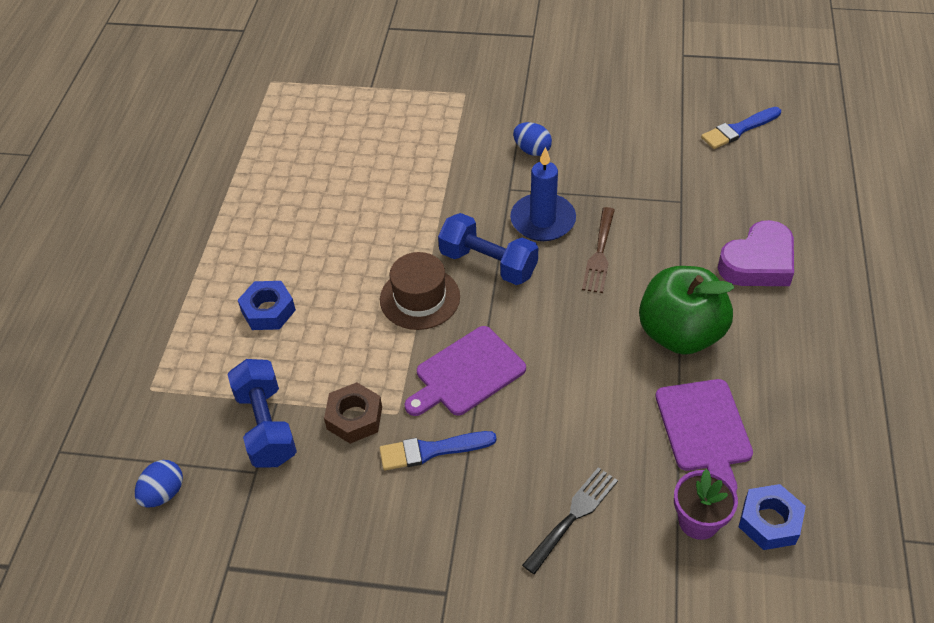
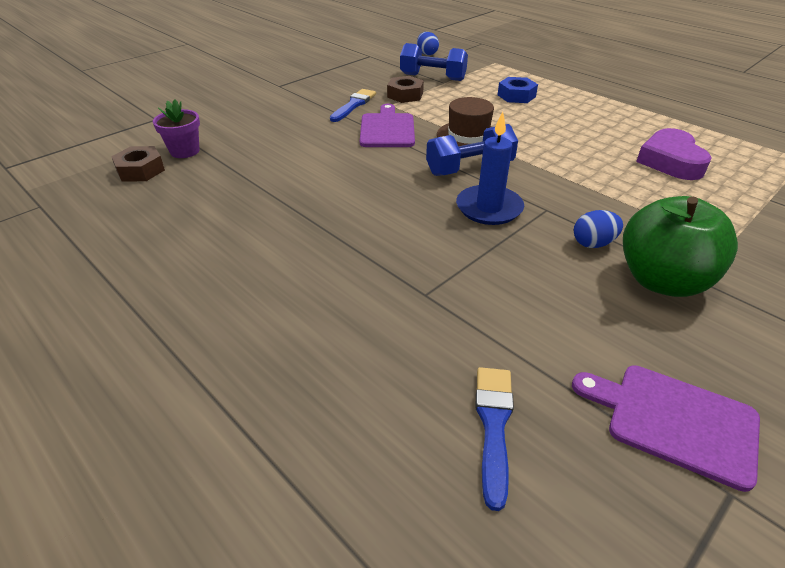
camera: 125 degrees right, 10 degrees down
black fork [522,467,618,574] -> none
brown fork [582,207,615,293] -> none
green apple [639,266,734,355] -> green apple moved to [623,196,738,297]
purple cutting board [655,379,753,491] -> purple cutting board moved to [572,365,760,492]
purple heart [718,220,794,286] -> purple heart moved to [636,128,712,180]
blue nut [739,484,806,550] -> brown nut [111,146,165,182]

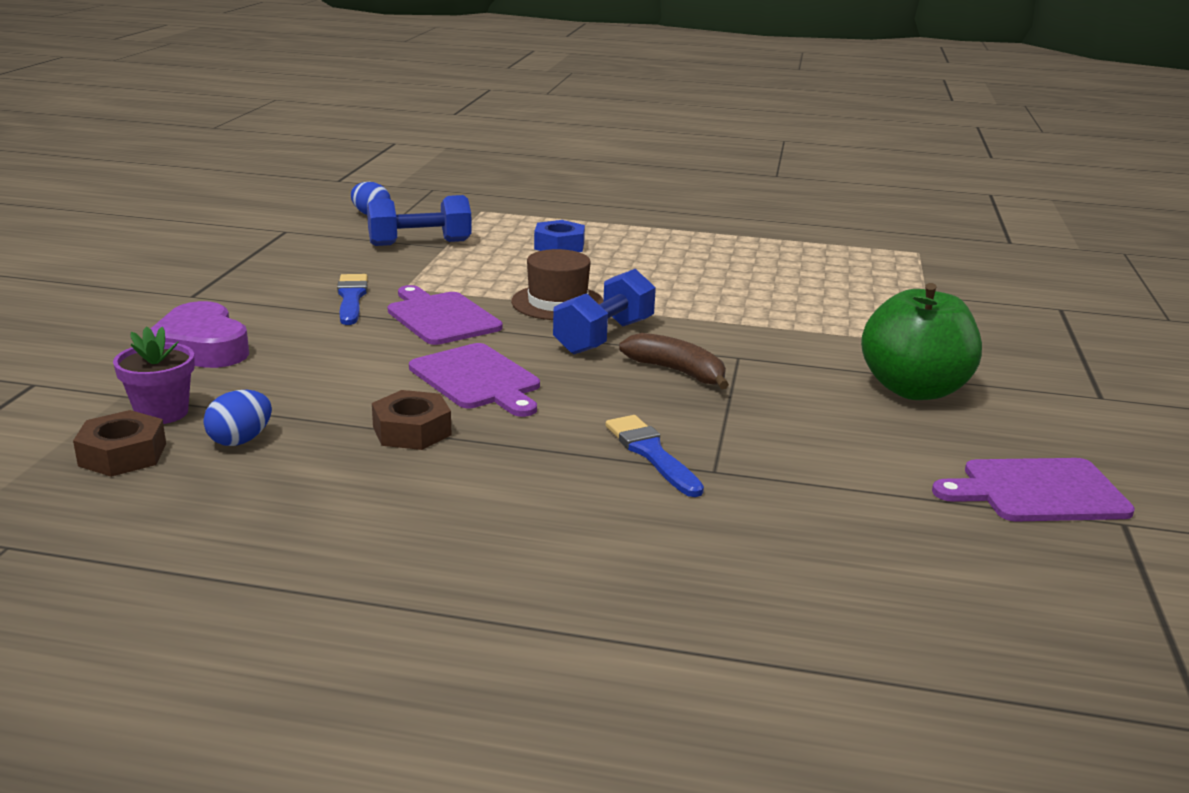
camera: 35 degrees left, 15 degrees down
brown nut [387,76,424,103] -> brown nut moved to [372,390,451,450]
blue candle [456,112,524,225] -> brown banana [619,333,729,389]
blue brush [476,367,514,511] -> blue brush moved to [605,415,704,497]
blue egg [574,210,623,248] -> blue egg moved to [203,390,272,446]
purple heart [636,128,712,180] -> purple heart moved to [150,301,249,368]
none -> purple cutting board [409,343,540,417]

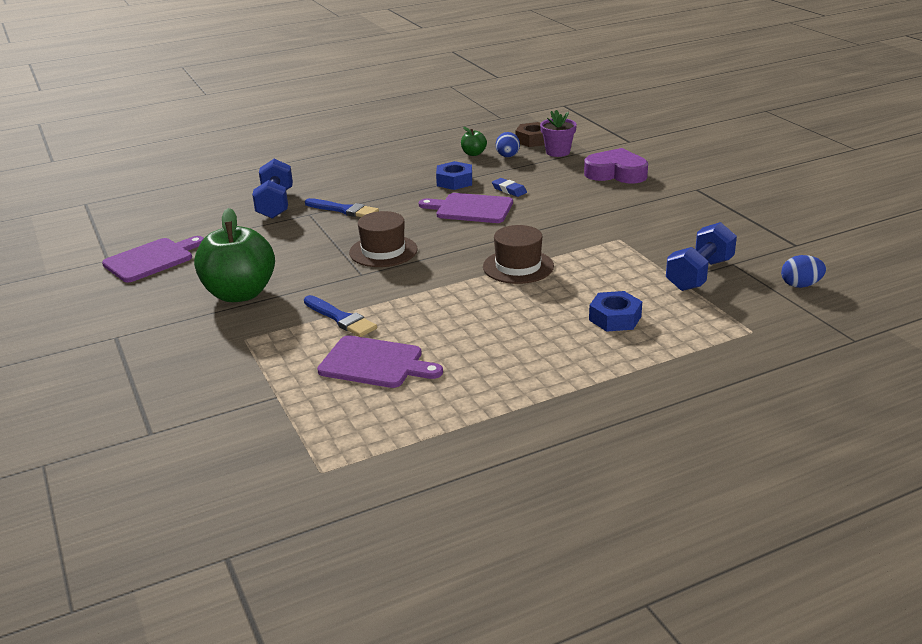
camera: 145 degrees right, 5 degrees up
blue brush [337,274,368,325] -> blue brush moved to [304,295,377,337]
brown nut [372,390,451,450] -> blue nut [436,161,472,190]
purple cutting board [388,285,502,345] -> purple cutting board moved to [317,335,443,388]
blue dumbbell [553,269,656,354] -> blue dumbbell moved to [252,159,293,219]
brown banana [619,333,729,389] -> brown hat [349,211,418,267]
none -> green apple [461,127,487,156]
none -> blue eraser [492,178,527,197]

